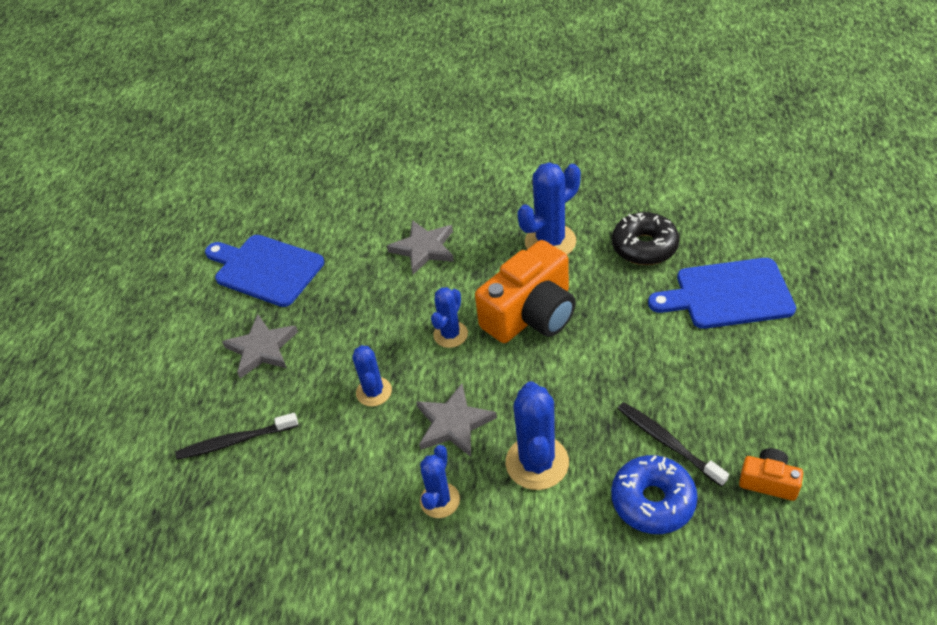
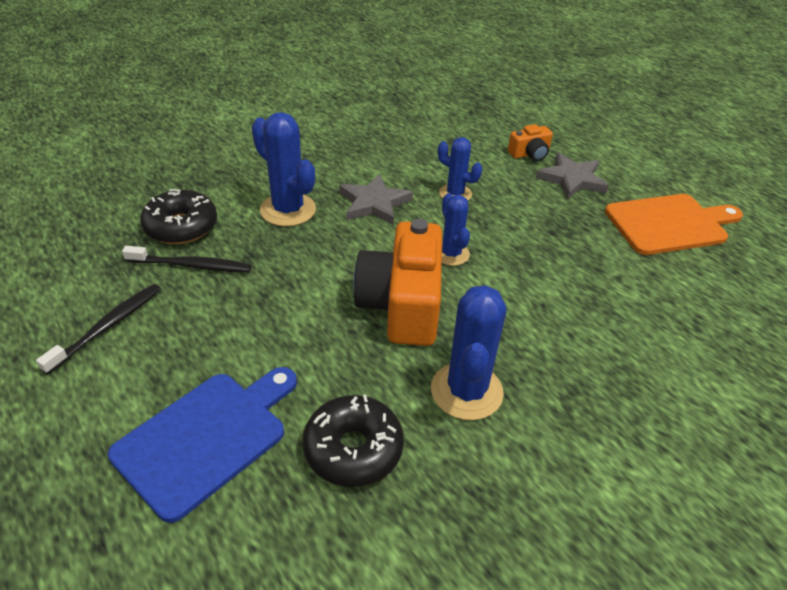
camera: 130 degrees right, 5 degrees down
black toothbrush [175,413,298,460] -> black toothbrush moved to [36,284,161,375]
blue cutting board [205,235,324,307] -> orange cutting board [605,194,743,255]
grey star [387,220,454,274] -> none
blue cactus [420,445,460,518] -> none
blue donut [611,455,698,534] -> black donut [140,189,217,244]
orange camera [739,448,803,501] -> orange camera moved to [508,124,553,161]

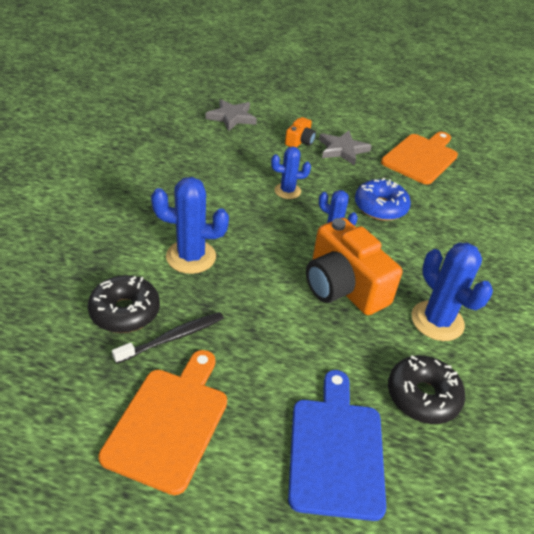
camera: 40 degrees left, 0 degrees up
black toothbrush [36,284,161,375] -> orange cutting board [98,350,227,495]
grey star [339,174,413,225] -> grey star moved to [205,99,257,132]
none -> blue donut [355,178,411,221]

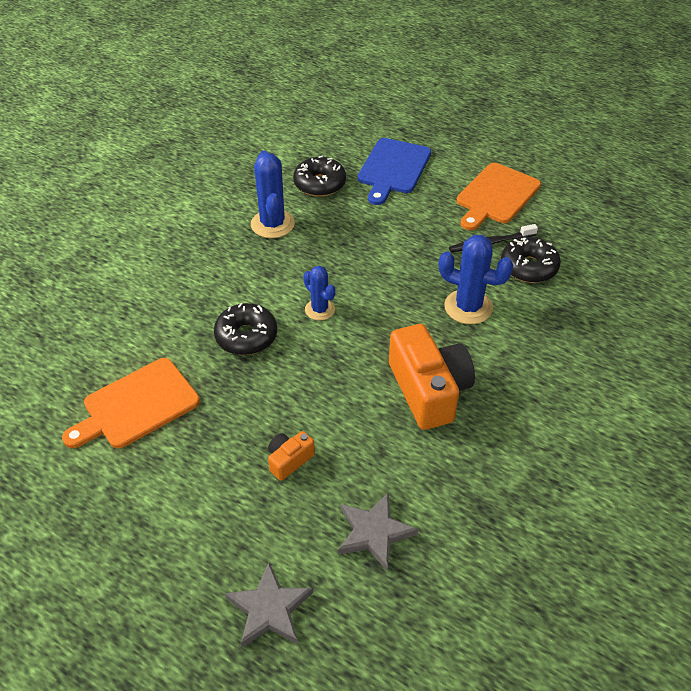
camera: 160 degrees left, 5 degrees up
blue cactus [271,146,311,199] -> none
orange camera [306,218,402,315] -> orange camera moved to [389,324,475,430]
grey star [319,130,372,166] -> grey star moved to [225,562,313,647]
blue donut [355,178,411,221] -> black donut [214,303,277,355]

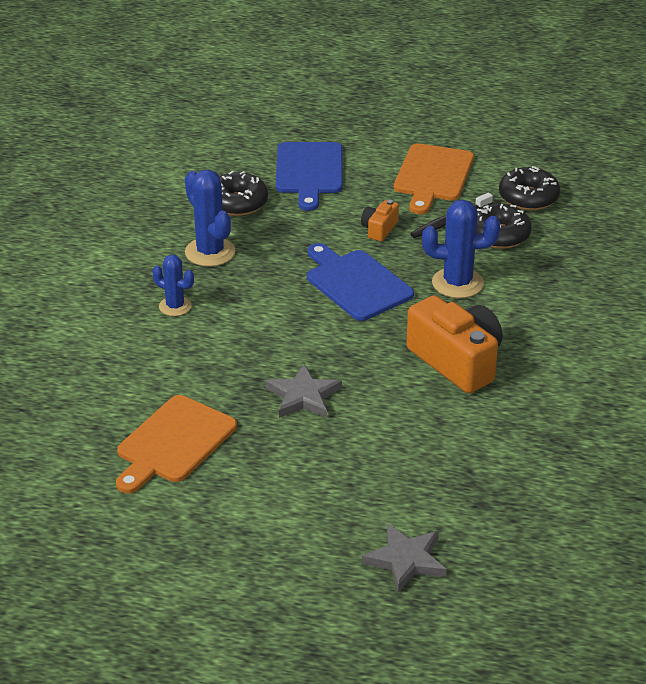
camera: 20 degrees left, 10 degrees down
black donut [214,303,277,355] -> black donut moved to [499,166,560,210]
orange camera [268,431,315,481] -> orange camera moved to [361,200,399,241]
blue cactus [303,266,335,321] -> blue cactus moved to [152,255,194,316]
grey star [338,492,418,571] -> grey star moved to [266,364,342,418]
none -> blue cutting board [307,243,414,321]

